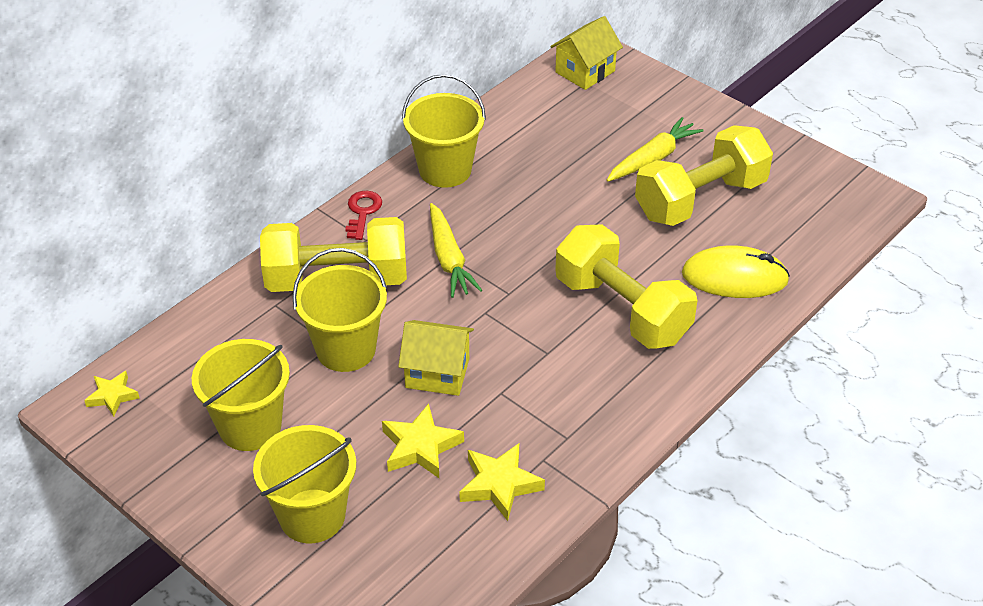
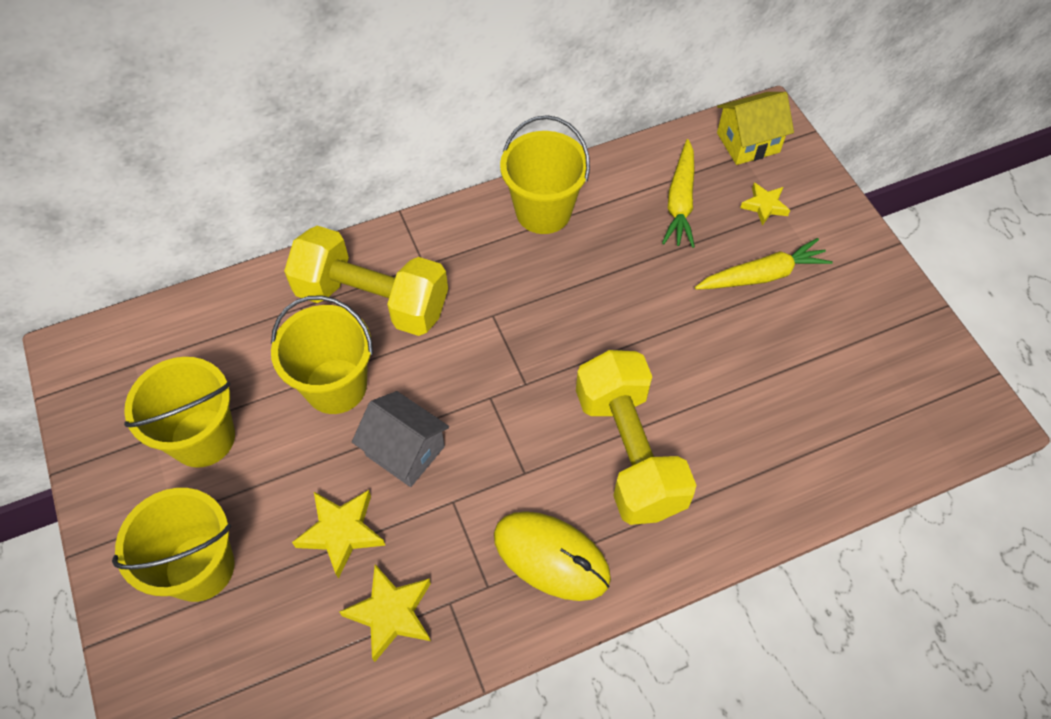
camera: 25 degrees right, 15 degrees up
yellow star [84,371,139,417] -> yellow star moved to [740,182,790,226]
red key [345,191,382,240] -> none
yellow house [398,320,474,396] -> grey house [352,391,449,487]
yellow carrot [430,203,482,298] -> yellow carrot moved to [662,139,695,248]
yellow dumbbell [635,125,773,226] -> none
yellow mouse [682,245,790,298] -> yellow mouse moved to [494,511,611,601]

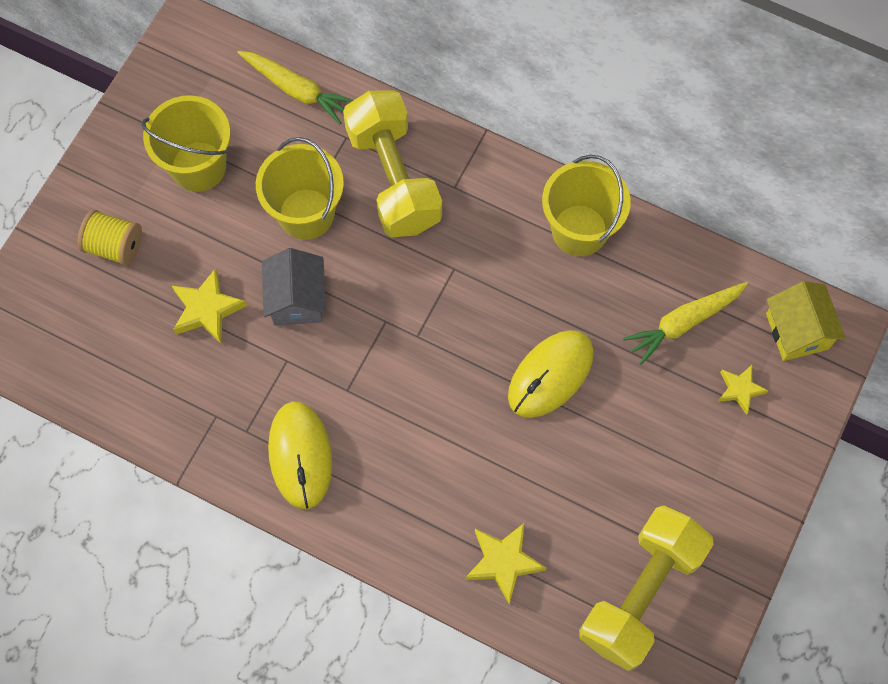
camera: 50 degrees right, 10 degrees up
yellow bucket [112,488,235,602] -> yellow spool [78,210,142,266]
yellow star [339,564,431,662] -> yellow star moved to [465,523,546,604]
yellow dumbbell [576,350,696,525] -> yellow dumbbell moved to [579,505,714,671]
yellow carrot [695,238,833,290] -> yellow carrot moved to [237,51,354,125]
yellow house [717,92,794,165] -> yellow house turned 45 degrees clockwise [766,281,846,361]
none -> yellow mouse [508,330,594,418]

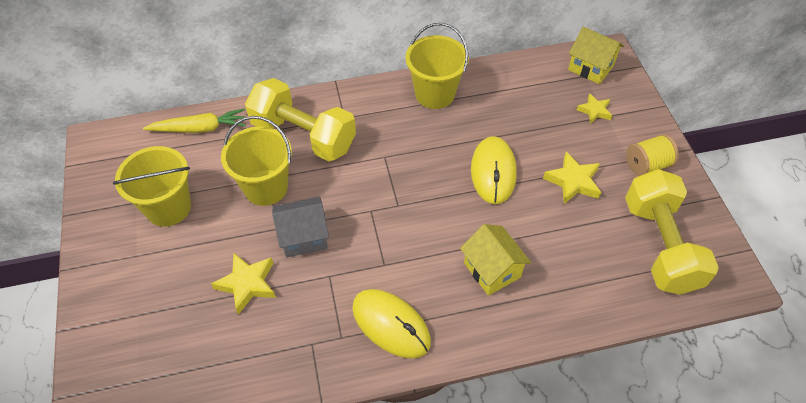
camera: 40 degrees left, 15 degrees down
yellow spool [78,210,142,266] -> yellow spool moved to [626,134,679,176]
grey house [262,248,326,326] -> grey house turned 60 degrees counterclockwise [272,197,329,258]
yellow star [465,523,546,604] -> yellow star moved to [543,152,601,204]
yellow carrot [623,282,748,365] -> none
none -> yellow house [460,224,532,296]

